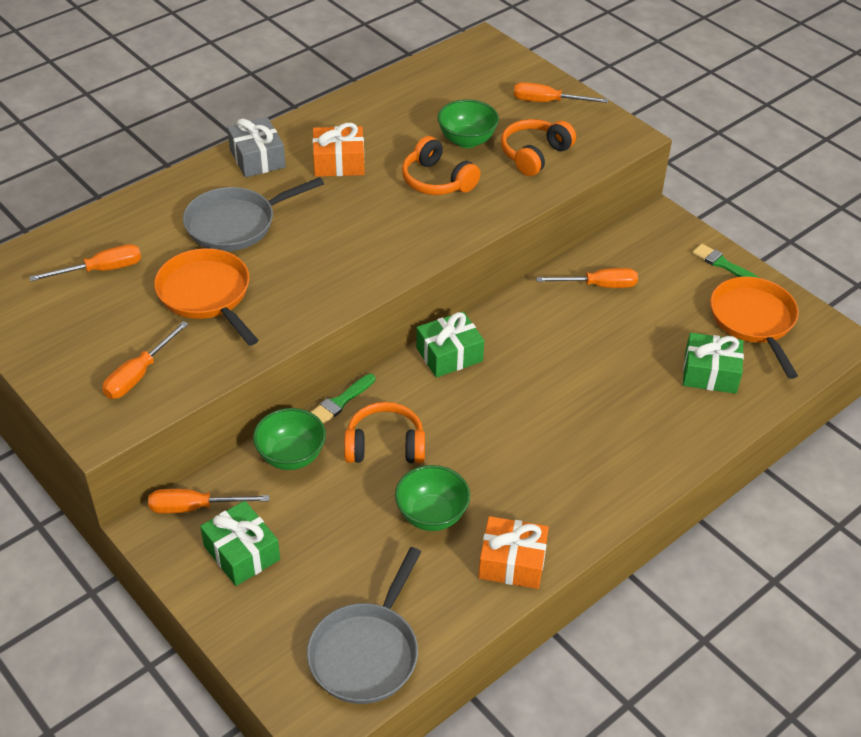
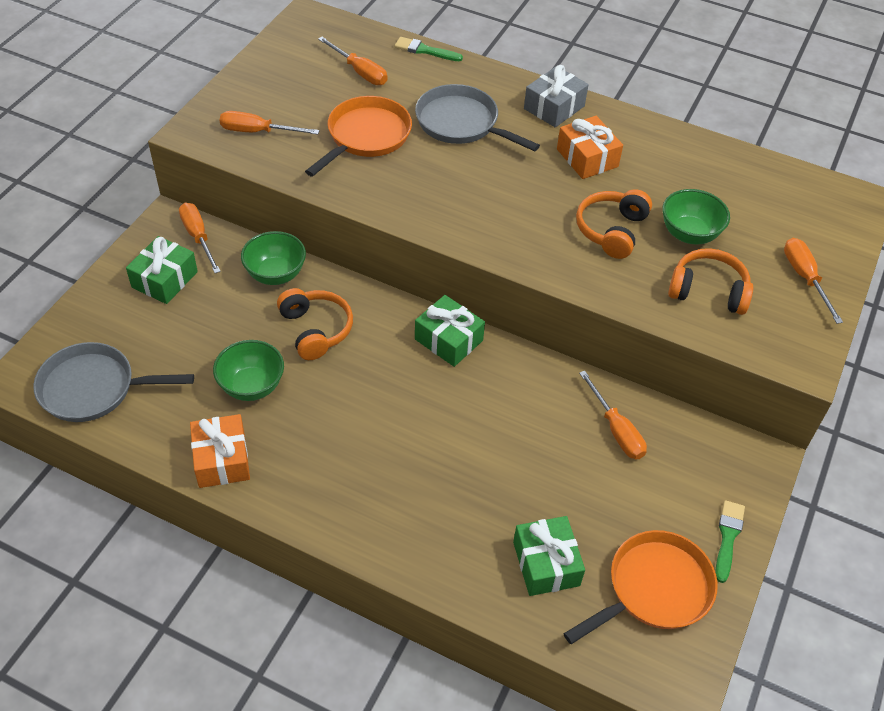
camera: 65 degrees right, 5 degrees up
green brush [311,374,375,425] -> green brush moved to [395,37,463,61]

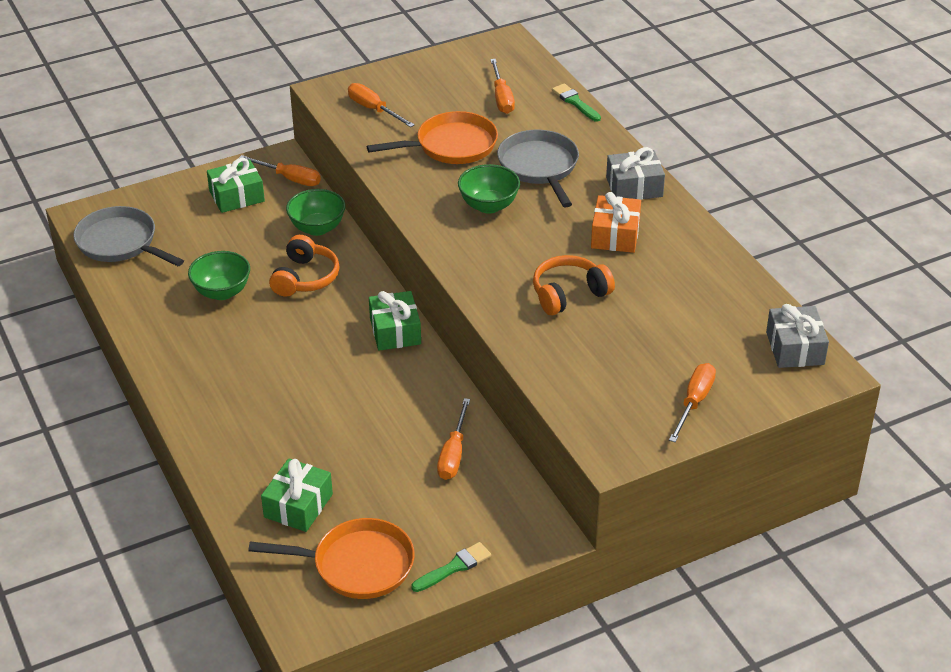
camera: 40 degrees right, 10 degrees down
orange screwdriver [179,203,221,273] -> orange screwdriver turned 105 degrees clockwise [239,155,321,186]
orange gift [190,414,250,488] -> none
green bowl [662,189,730,244] -> green bowl moved to [458,164,520,214]
orange headphones [668,248,753,315] -> none
none -> grey gift [766,304,829,368]

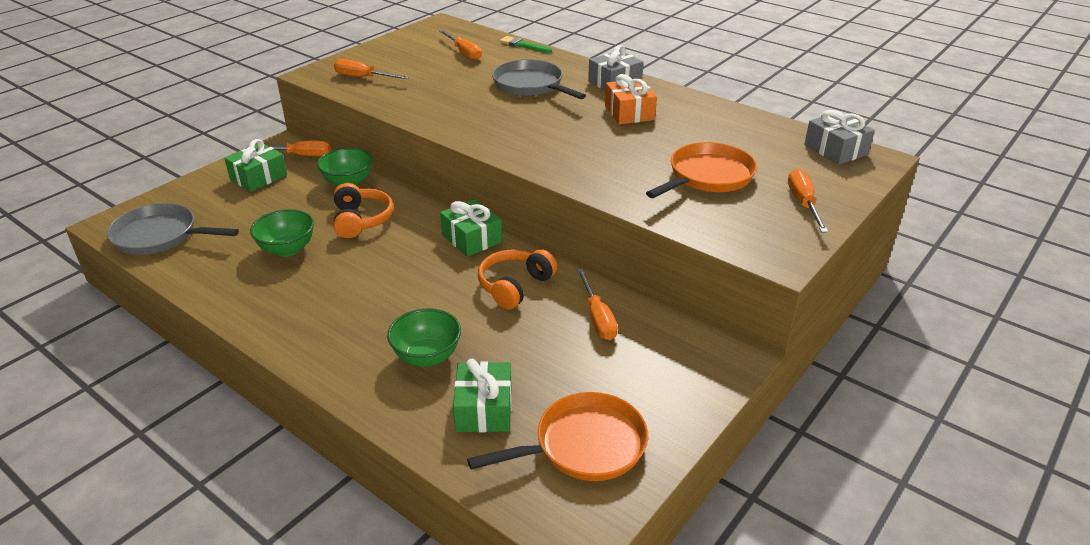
camera: 25 degrees left, 5 degrees down
orange pan [366,111,498,164] -> orange pan moved to [646,142,757,198]
green brush [411,542,491,592] -> none
green bowl [458,164,520,214] -> green bowl moved to [387,308,461,367]
orange headphones [533,255,615,315] -> orange headphones moved to [478,249,557,310]

